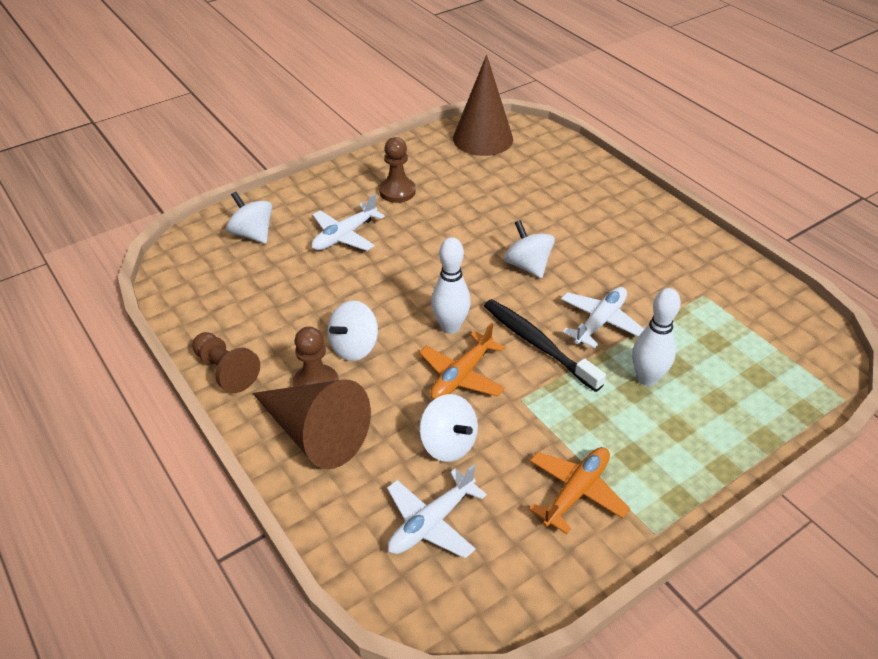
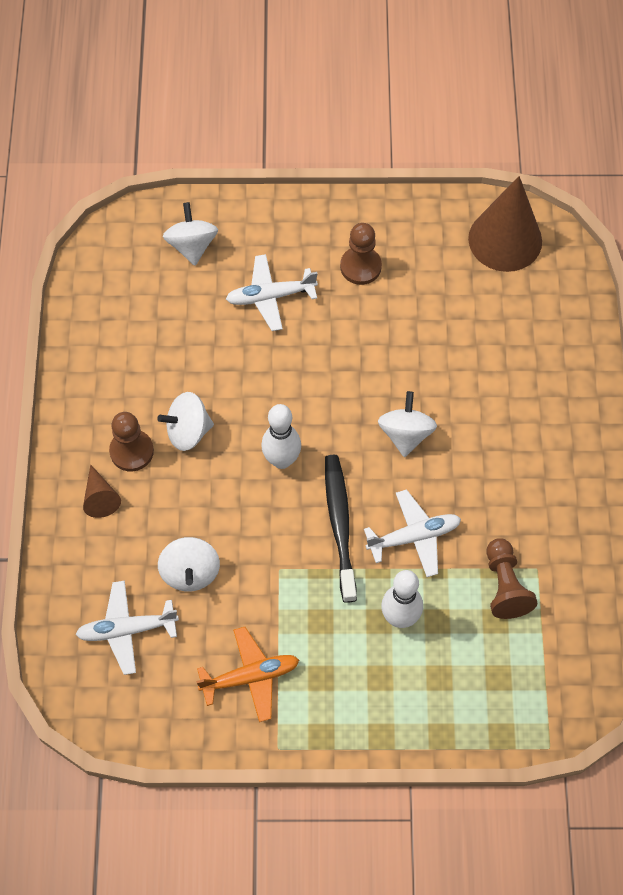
camera: 35 degrees right, 20 degrees up
brown pawn [192,332,260,393] -> brown pawn moved to [486,538,537,619]
brown cone [252,380,371,469] -> brown cone [83,464,121,518], size x0.48
orange plane [419,322,505,399] -> none

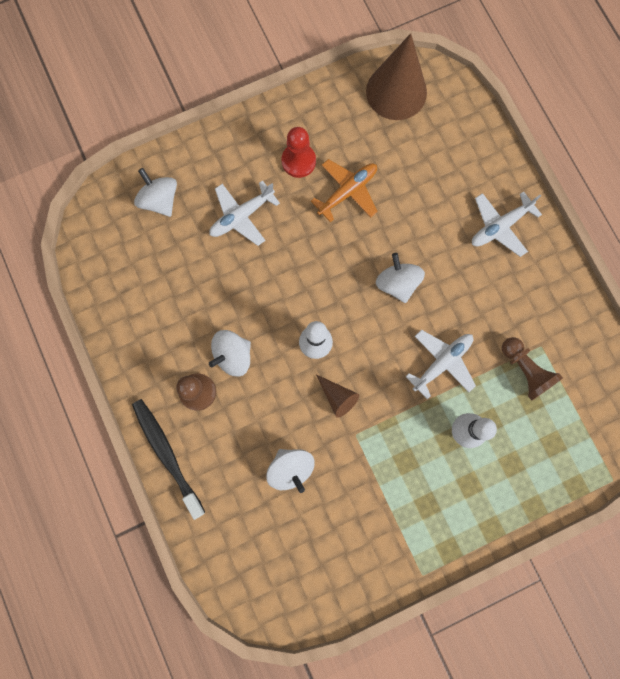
camera: 25 degrees left, 15 degrees up
white plane [75,580,179,675] -> white plane moved to [472,191,542,257]
brown cone [83,464,121,518] -> brown cone moved to [316,374,359,418]
orange plane [196,627,299,722] -> orange plane moved to [311,159,378,222]
black toothbrush [325,455,357,603] -> black toothbrush moved to [132,399,205,520]
brown pawn [340,223,382,285] -> red pawn [281,127,316,178]

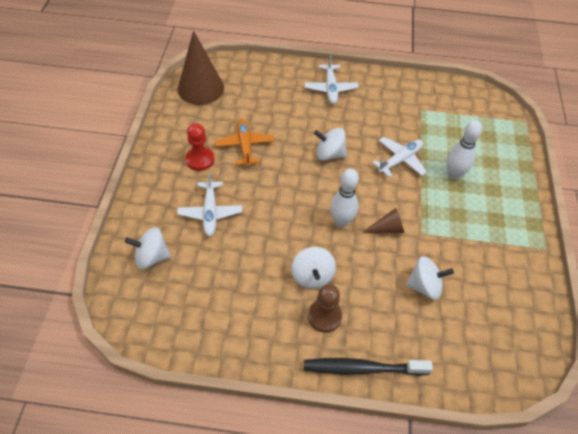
camera: 60 degrees left, 25 degrees down
white plane [406,330,476,399] -> white plane turned 60 degrees clockwise [372,137,427,178]
brown pawn [502,337,563,401] -> none

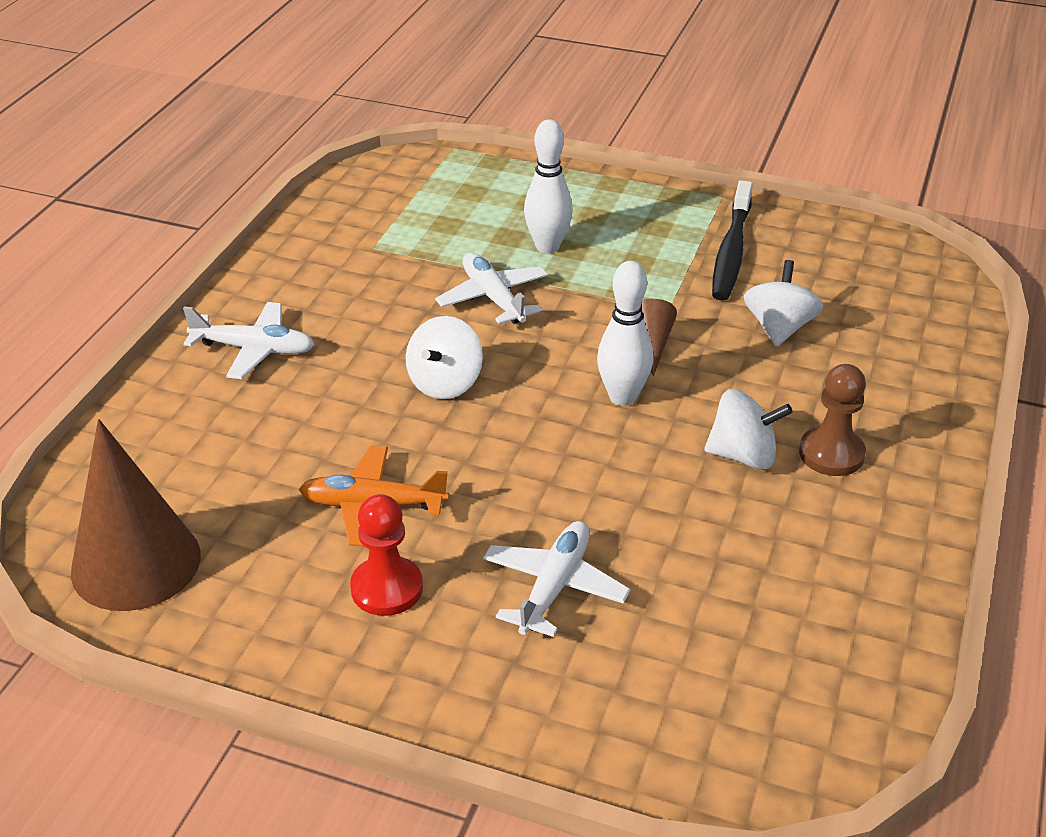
camera: 75 degrees left, 15 degrees down
white spinning top [125,227,171,269] -> none
white plane [177,172,242,236] -> white plane turned 75 degrees counterclockwise [483,521,630,637]
black toothbrush [304,358,433,376] -> black toothbrush moved to [712,180,753,300]

